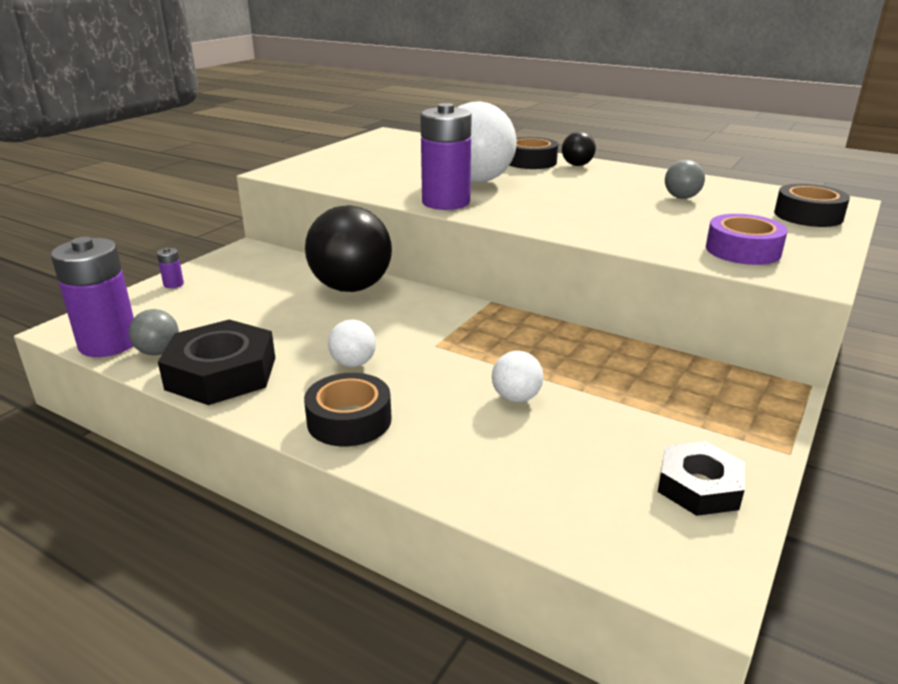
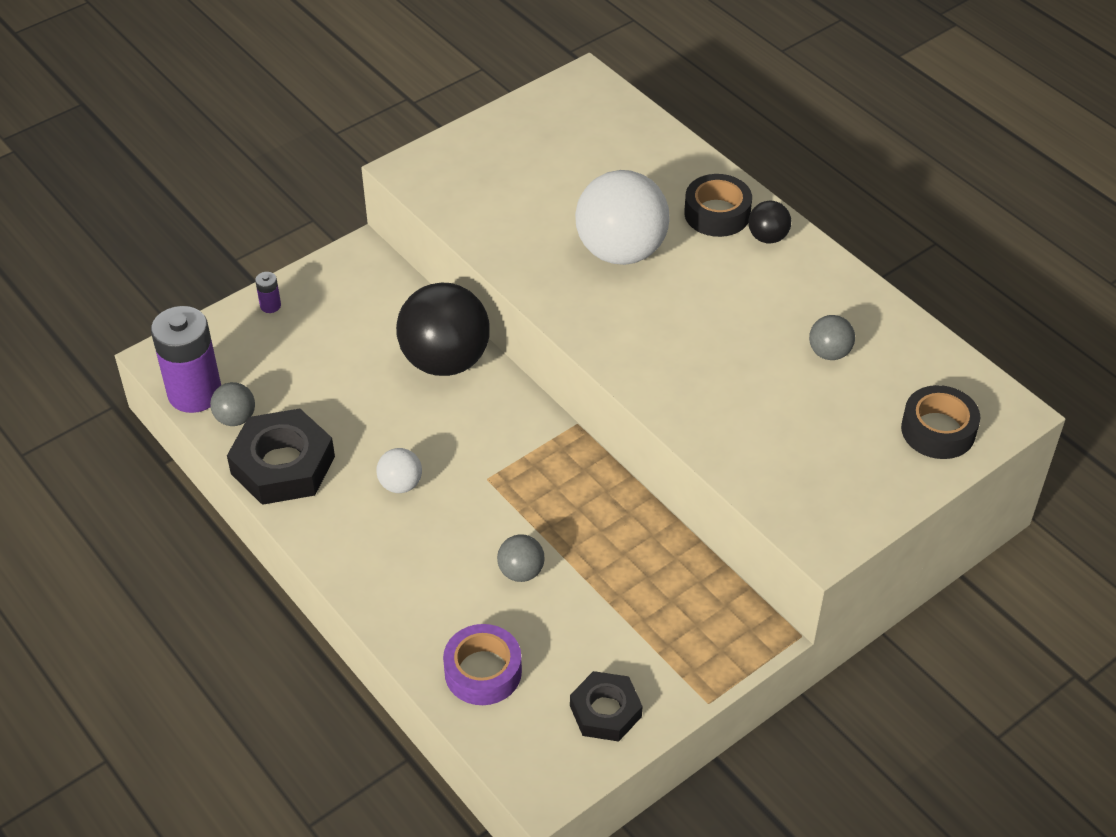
camera: 20 degrees right, 20 degrees up
black tape [304,373,392,446] -> none
purple battery [420,103,472,210] -> none
white ball [492,351,544,402] -> grey ball [497,534,545,582]
purple tape [706,214,788,265] -> purple tape moved to [443,624,522,705]

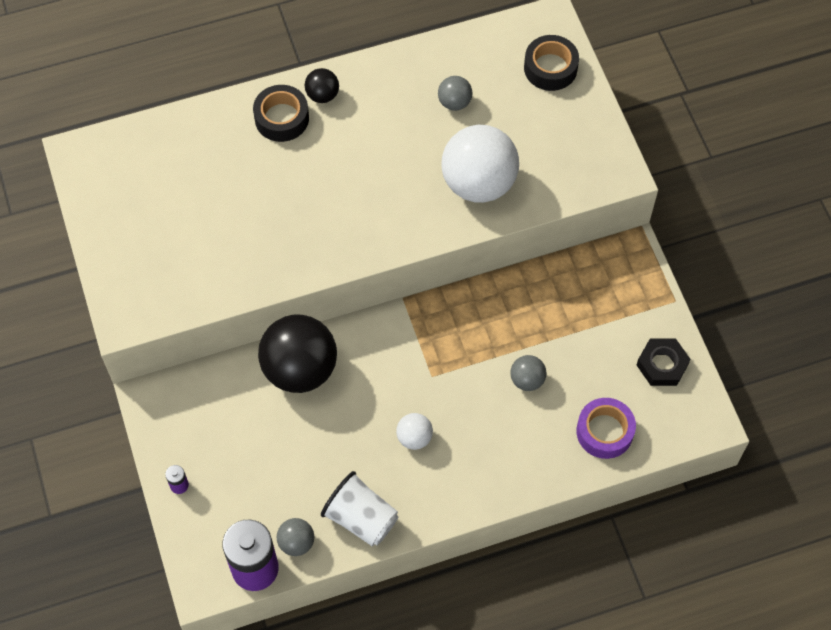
camera: 70 degrees left, 15 degrees up
black nut [227,409,335,505] -> white cup [321,471,398,547]
white ball [575,170,670,265] -> white ball moved to [442,125,519,203]

